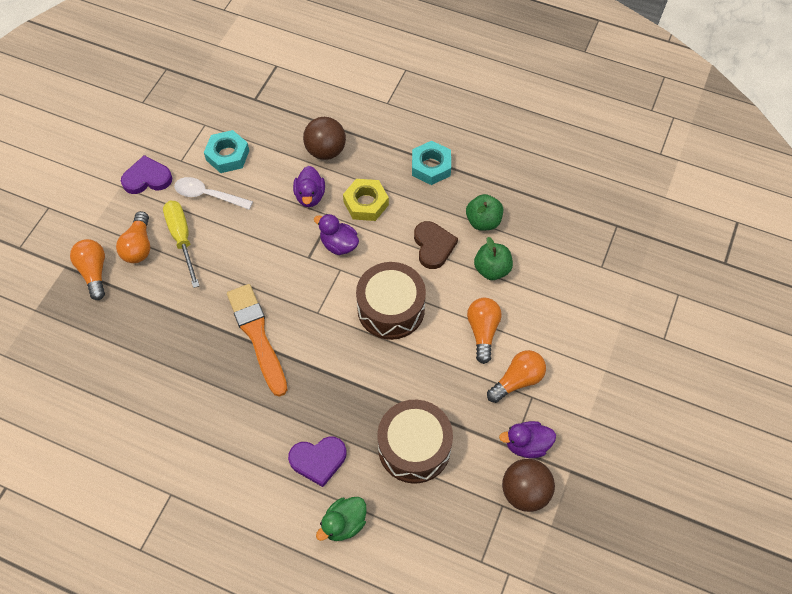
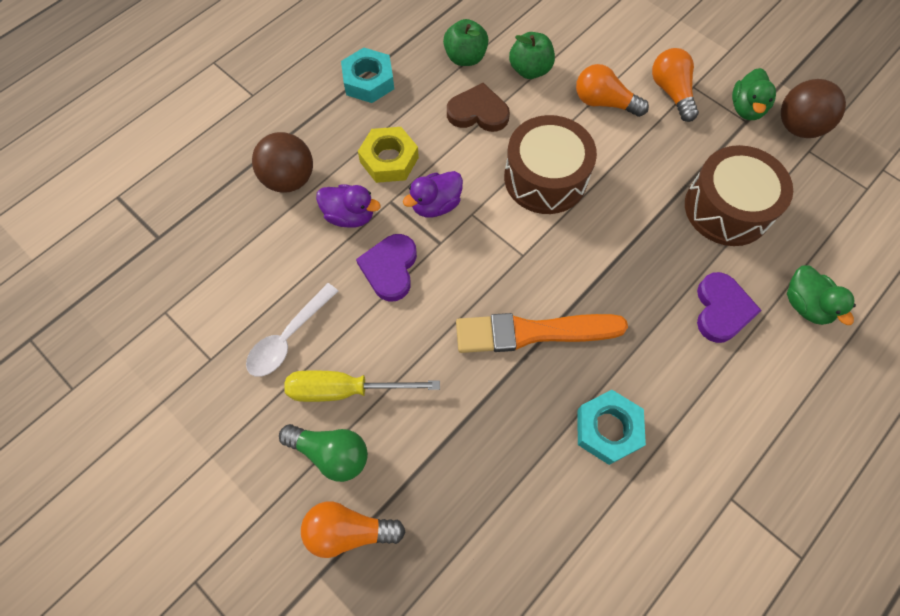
camera: 70 degrees left, 5 degrees up
orange light bulb [116,211,150,263] -> green light bulb [279,424,368,482]
purple heart [121,155,172,194] -> purple heart moved to [356,234,417,301]
turquoise nut [204,130,249,173] -> turquoise nut moved to [577,390,646,465]
purple duck [499,421,556,458] -> green duck [732,68,776,120]

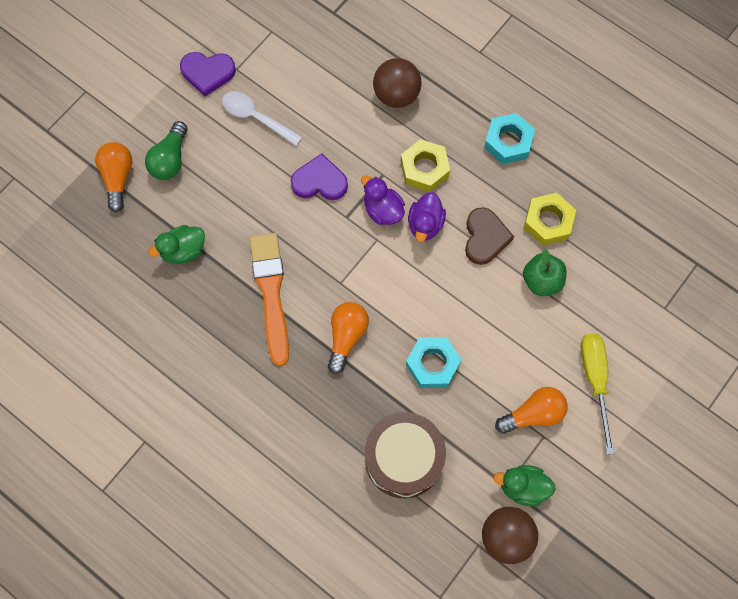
camera: 85 degrees right, 5 degrees up
yellow screwdriver [284,370,440,402] -> yellow screwdriver moved to [581,333,615,455]
purple duck [316,184,380,228] -> purple duck moved to [408,192,446,242]
green apple [443,19,488,66] -> yellow nut [524,193,576,246]
brown drum [504,115,597,214] -> none
orange light bulb [576,64,649,117] -> orange light bulb moved to [328,302,369,374]
turquoise nut [577,390,646,465] -> turquoise nut moved to [406,337,461,388]
purple heart [697,272,762,343] -> purple heart moved to [180,52,236,97]
green duck [787,266,856,325] -> green duck moved to [148,225,205,264]

